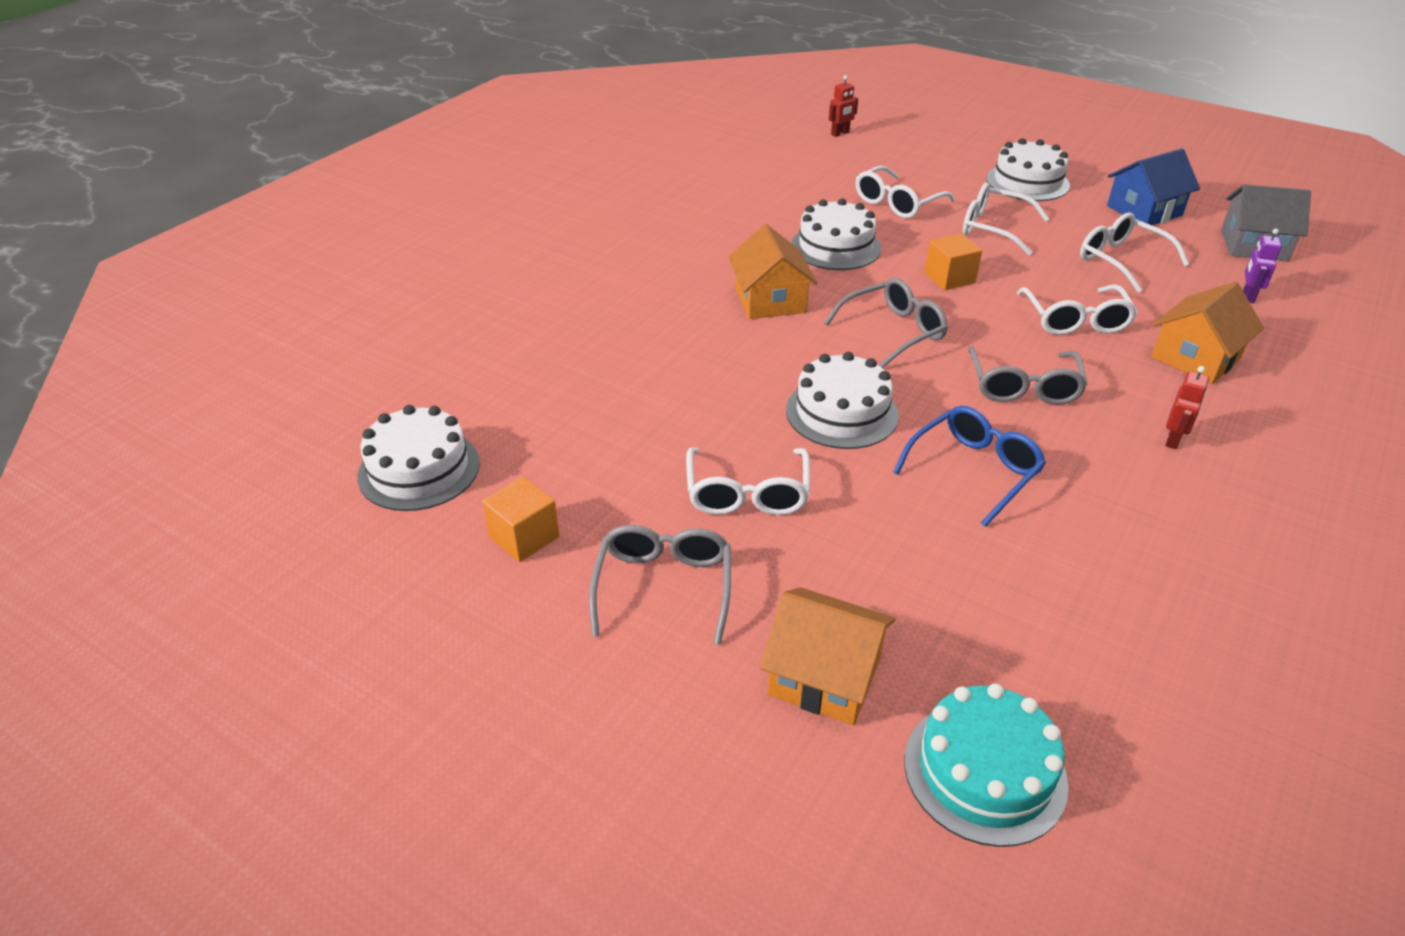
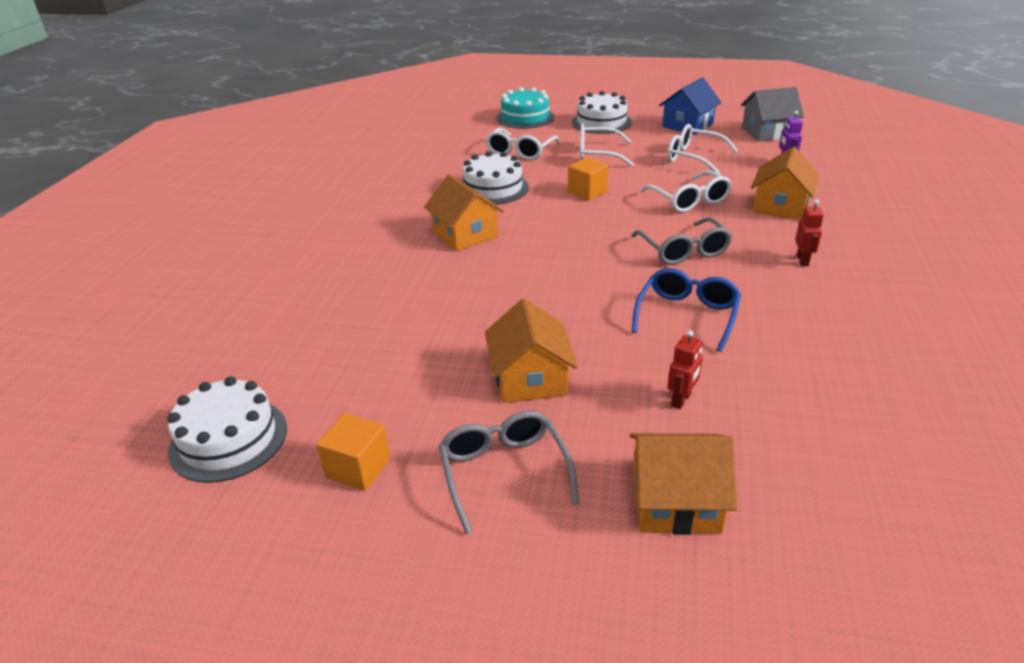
camera: 20 degrees left, 5 degrees down
white glasses [686,447,810,515] -> orange house [485,299,578,403]
white cake [786,352,899,449] -> none
grey glasses [824,278,948,368] -> none
red robot [829,75,858,137] -> red robot moved to [667,330,703,409]
turquoise cake [905,684,1069,847] -> turquoise cake moved to [496,87,555,129]

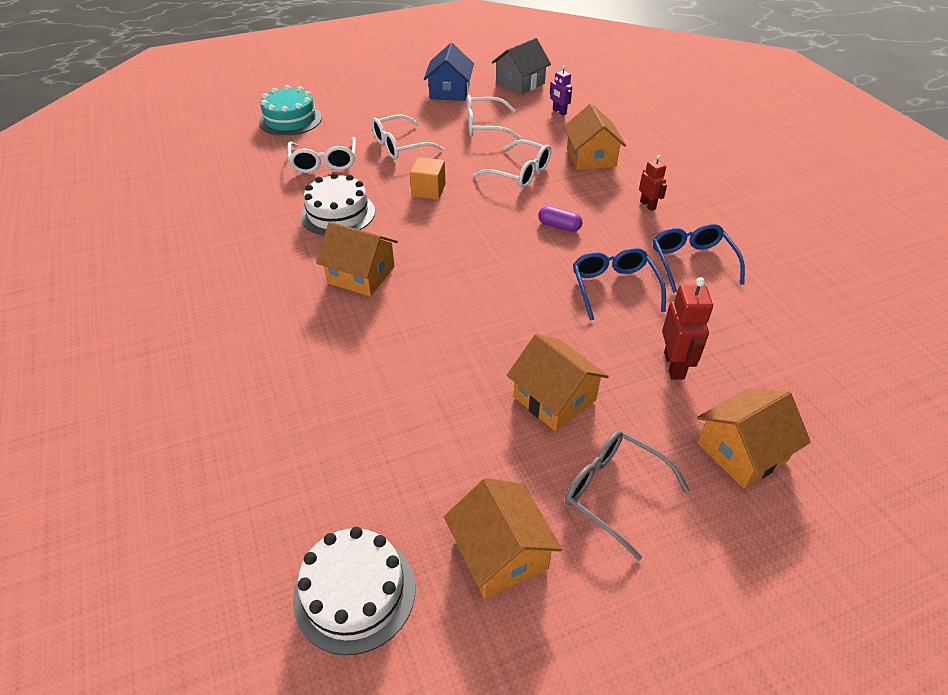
camera: 35 degrees left, 10 degrees up
orange cube [316,413,391,491] -> orange house [444,478,563,598]
white cake [572,91,632,134] -> none
grey glasses [631,217,732,265] -> purple capsule [538,206,583,232]
red robot [667,330,703,409] -> red robot [662,277,713,380], size x1.59
none -> blue glasses [653,224,745,293]

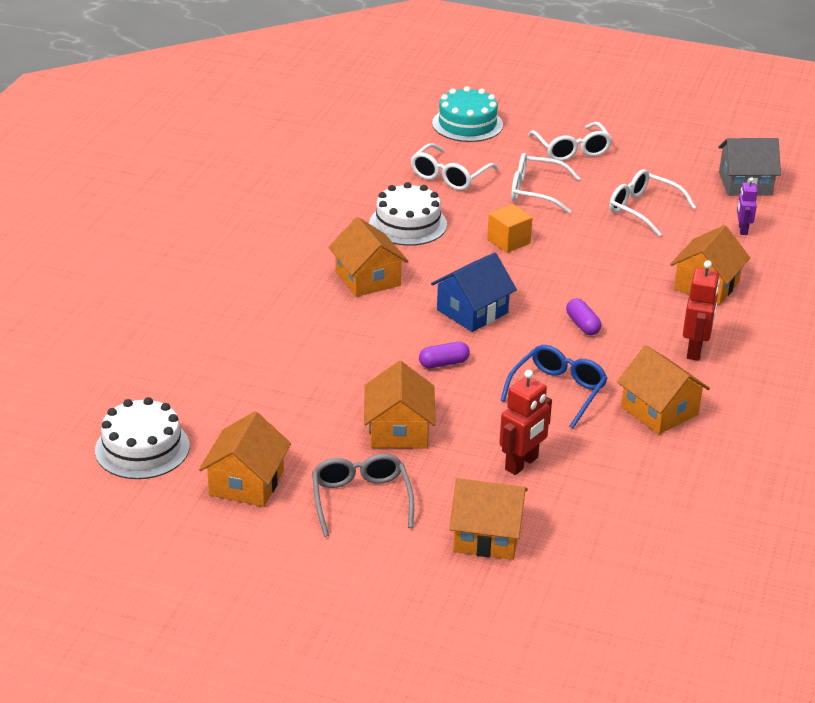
camera: 40 degrees right, 10 degrees down
blue house [424,43,474,101] -> blue house moved to [431,252,517,332]
white glasses [473,139,551,188] -> white glasses moved to [528,122,612,161]
red robot [639,155,667,211] -> red robot [683,260,720,361], size x1.59
blue glasses [653,224,745,293] -> orange house [617,345,710,434]
none -> purple capsule [419,342,470,368]

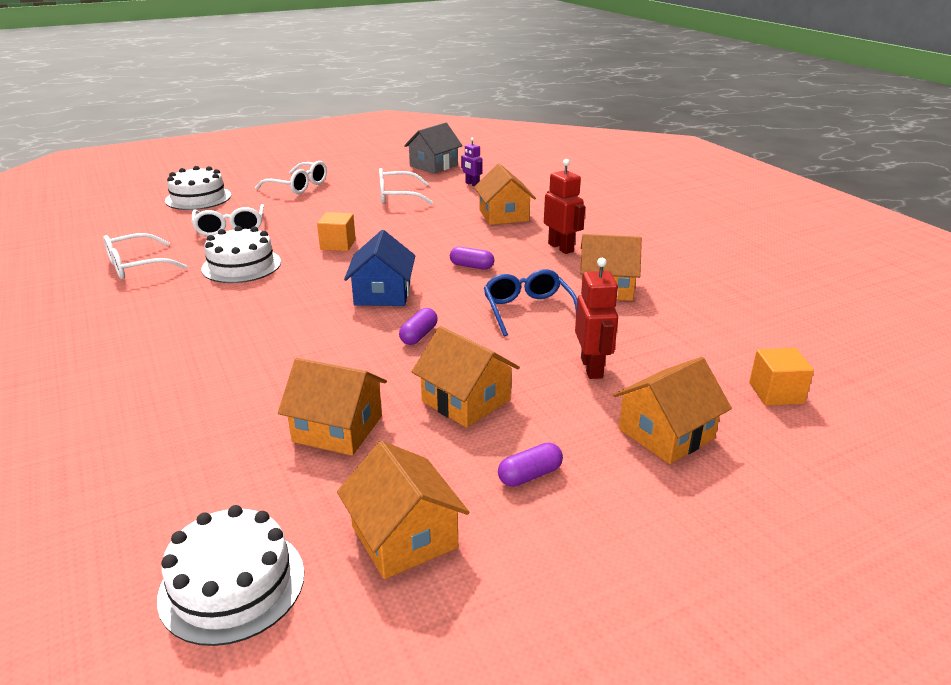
camera: 45 degrees left, 5 degrees down
grey glasses [312,454,414,537] -> purple capsule [498,442,563,487]
orange house [329,217,408,297] -> orange house moved to [278,358,387,456]
turquoise cake [432,86,503,142] -> white cake [165,166,231,210]
white glasses [511,153,580,214] -> white glasses moved to [103,233,187,279]
none -> orange cube [749,348,814,406]

